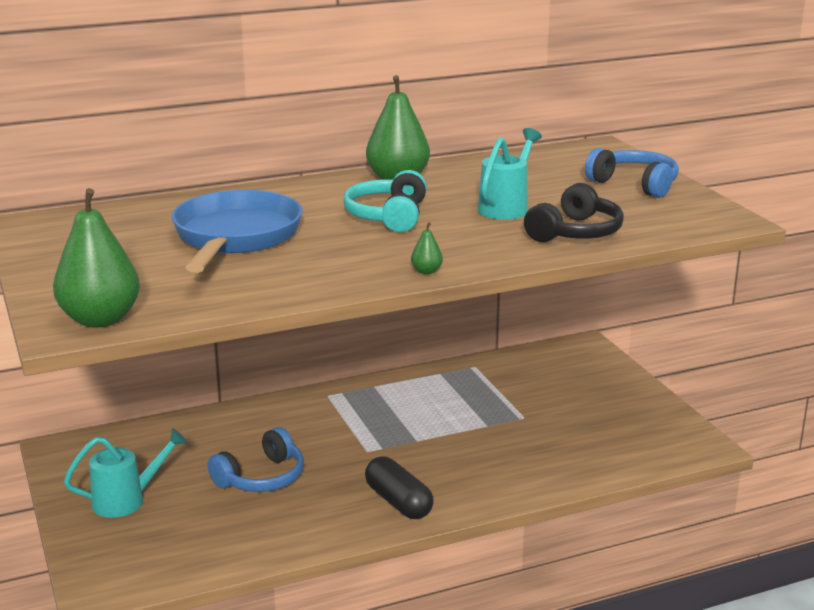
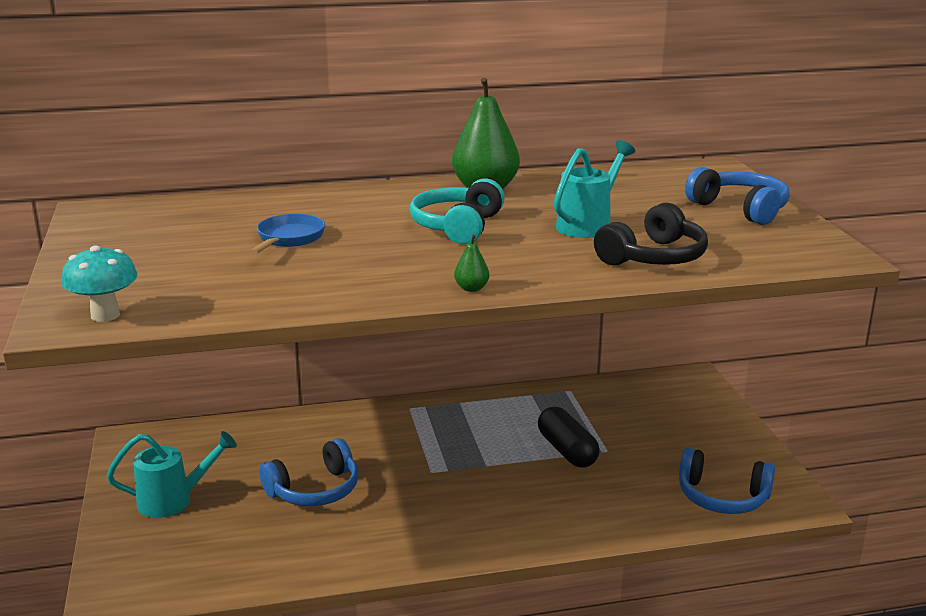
camera: 10 degrees right, 0 degrees up
green pear [53,188,140,327] -> turquoise mushroom [61,245,138,322]
blue pan [172,190,303,273] -> blue pan [250,214,325,254], size x0.49
black capsule [365,456,434,519] -> black capsule moved to [538,407,600,468]
none -> blue headphones [679,448,775,514]

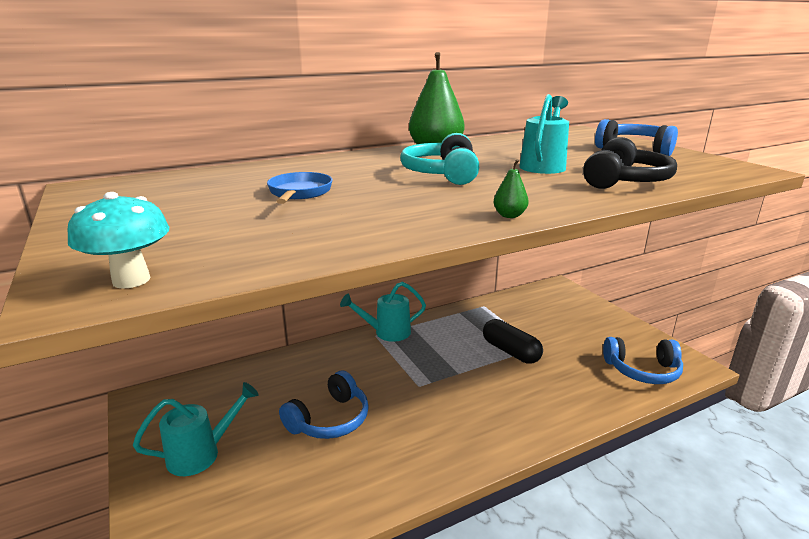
camera: 15 degrees left, 0 degrees up
none -> turquoise watering can [340,282,426,342]

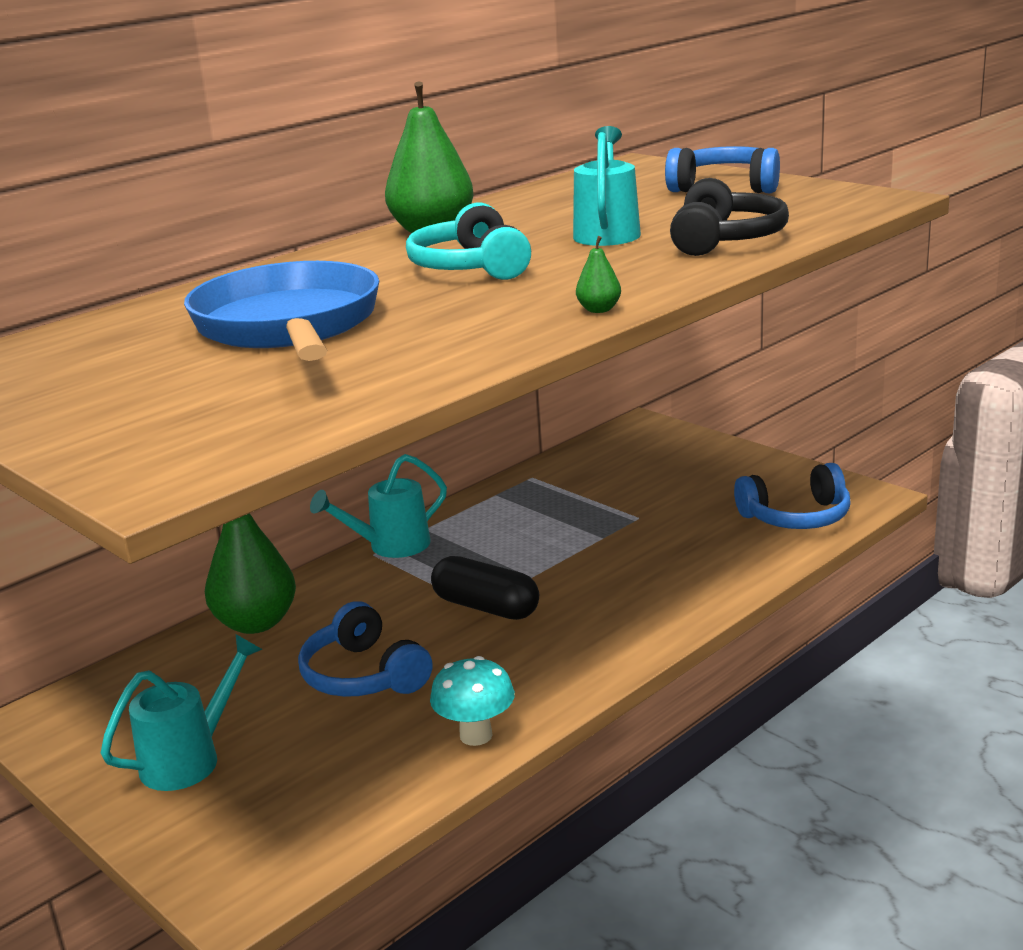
camera: 15 degrees left, 0 degrees up
turquoise mushroom [67,192,169,289] -> turquoise mushroom moved to [430,656,515,746]
blue pan [267,172,333,204] -> blue pan [184,261,379,361], size x2.03
blue headphones [279,370,369,439] -> blue headphones turned 120 degrees clockwise [298,601,433,697]
black capsule [483,319,543,364] -> black capsule moved to [431,556,539,620]
none -> green pear [205,514,296,634]

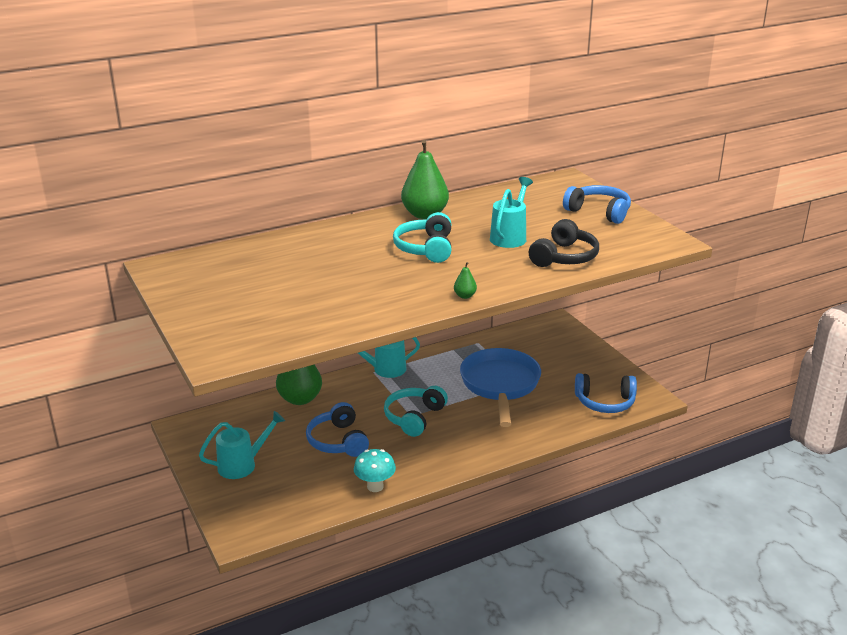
camera: 15 degrees right, 5 degrees up
blue pan [184,261,379,361] -> blue pan moved to [460,348,541,427]
black capsule [431,556,539,620] -> turquoise headphones [384,386,448,437]

